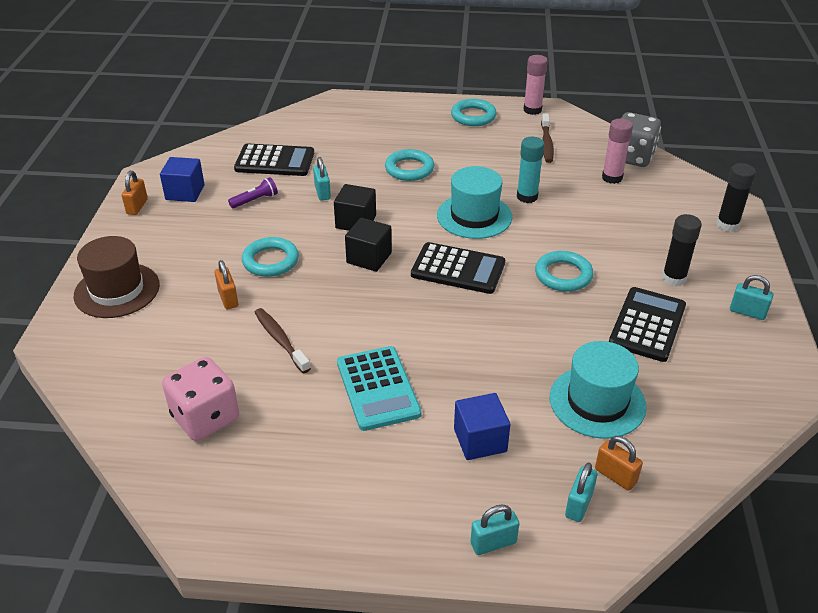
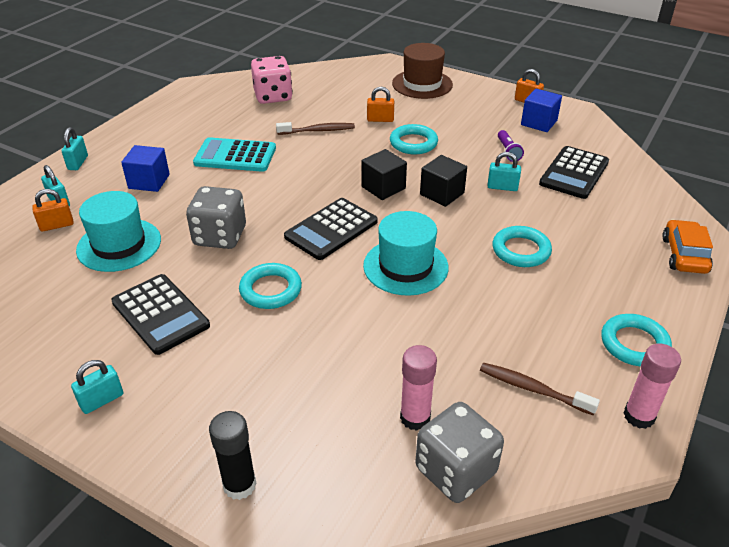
camera: 115 degrees right, 0 degrees up
turquoise glue stick [517,137,544,203] -> none
black glue stick [662,214,702,286] -> none
none -> grey dice [186,186,246,249]
none -> orange car [662,219,713,274]

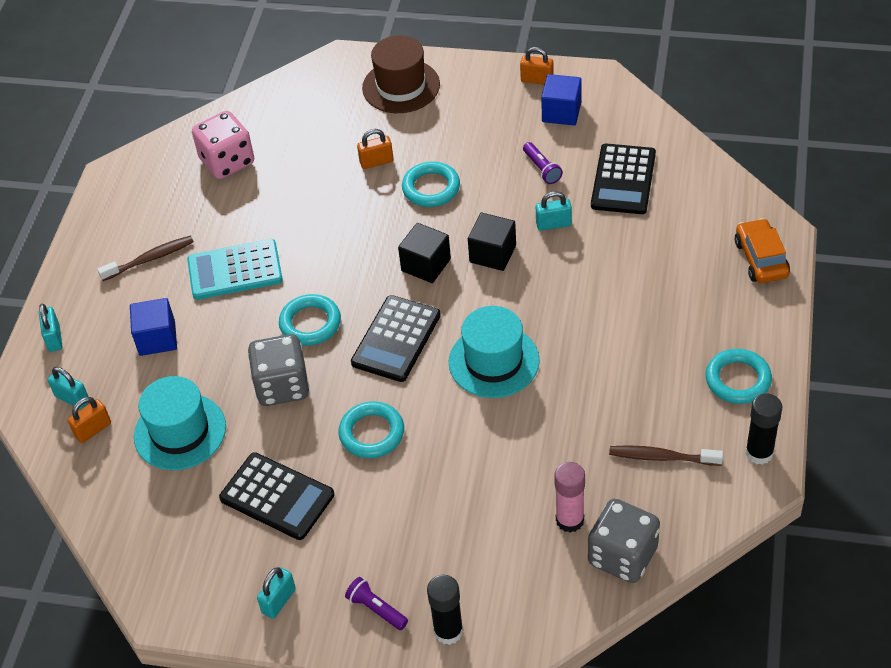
camera: 15 degrees left, 10 degrees up
brown toothbrush [276,122,355,135] -> brown toothbrush moved to [97,236,194,281]
turquoise ring [493,226,552,267] -> turquoise ring moved to [279,294,341,346]
pink glue stick [624,344,681,429] -> black glue stick [745,393,782,465]
none -> purple flashlight [345,577,408,630]

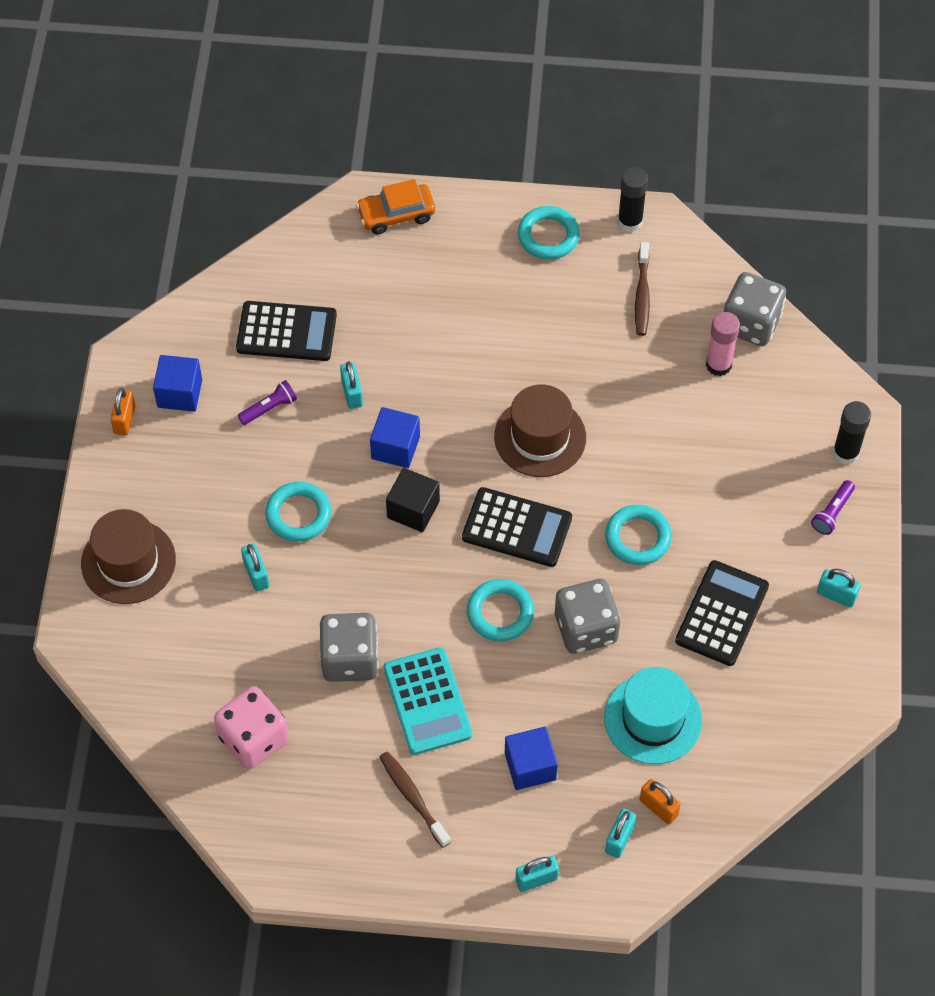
camera: 100 degrees left, 10 degrees up
orange padlock [357,129,394,169] -> turquoise padlock [241,544,269,592]
turquoise hat [449,306,540,398] -> brown hat [494,384,586,477]
black cube [468,213,516,271] -> blue cube [370,407,420,468]
none -> grey dice [319,613,379,682]

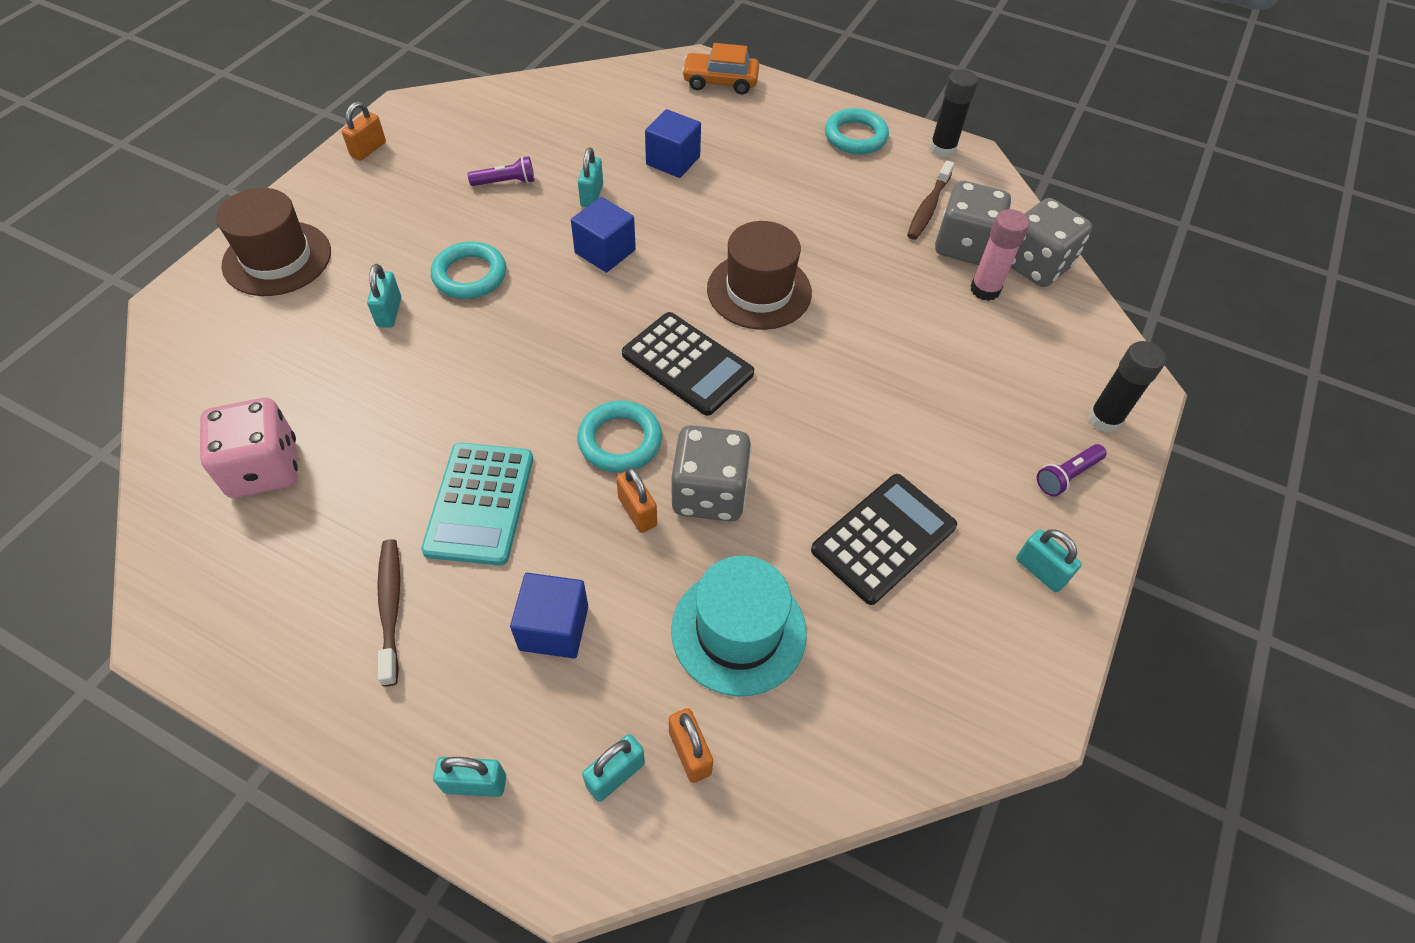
camera: 20 degrees right, 5 degrees down
blue cube [153,355,202,412] -> blue cube moved to [645,109,701,178]
black calculator [236,301,337,361] -> none
grey dice [319,613,379,682] -> grey dice moved to [935,181,1011,265]
black cube [386,468,440,532] -> none
turquoise ring [605,505,672,565] -> none
none -> orange padlock [616,467,657,533]

